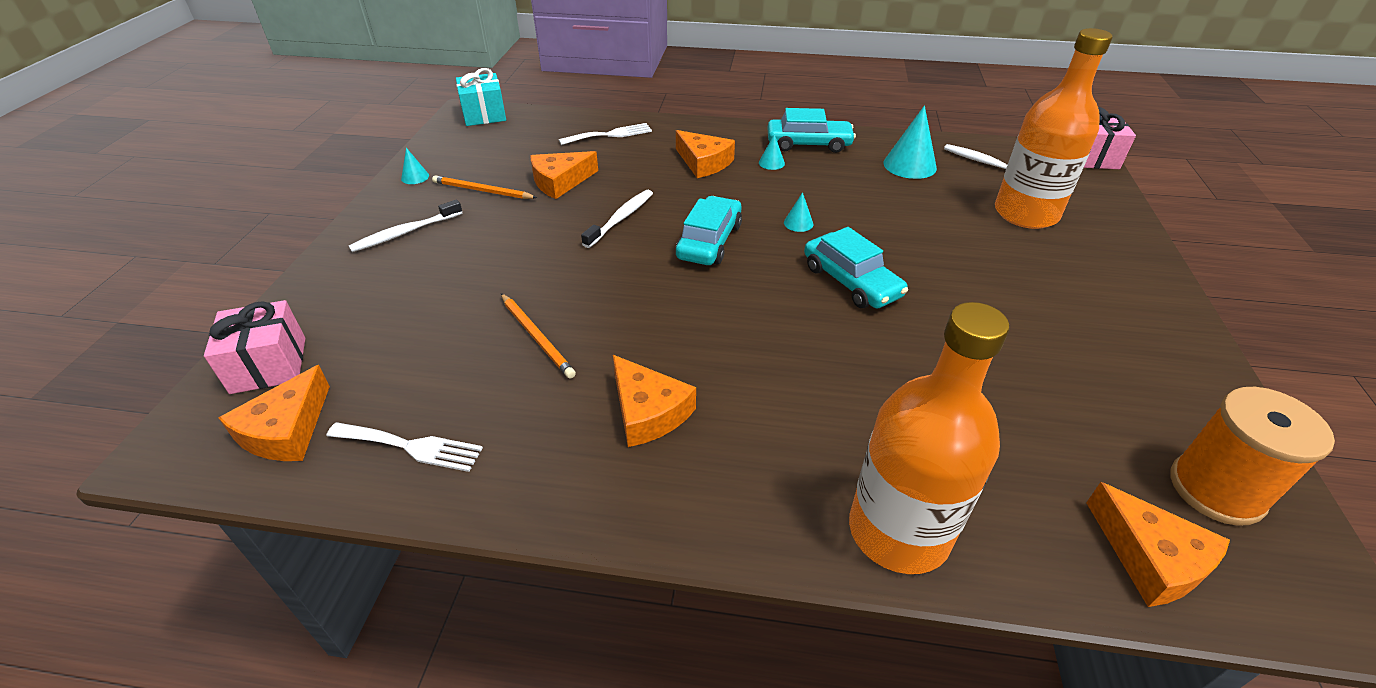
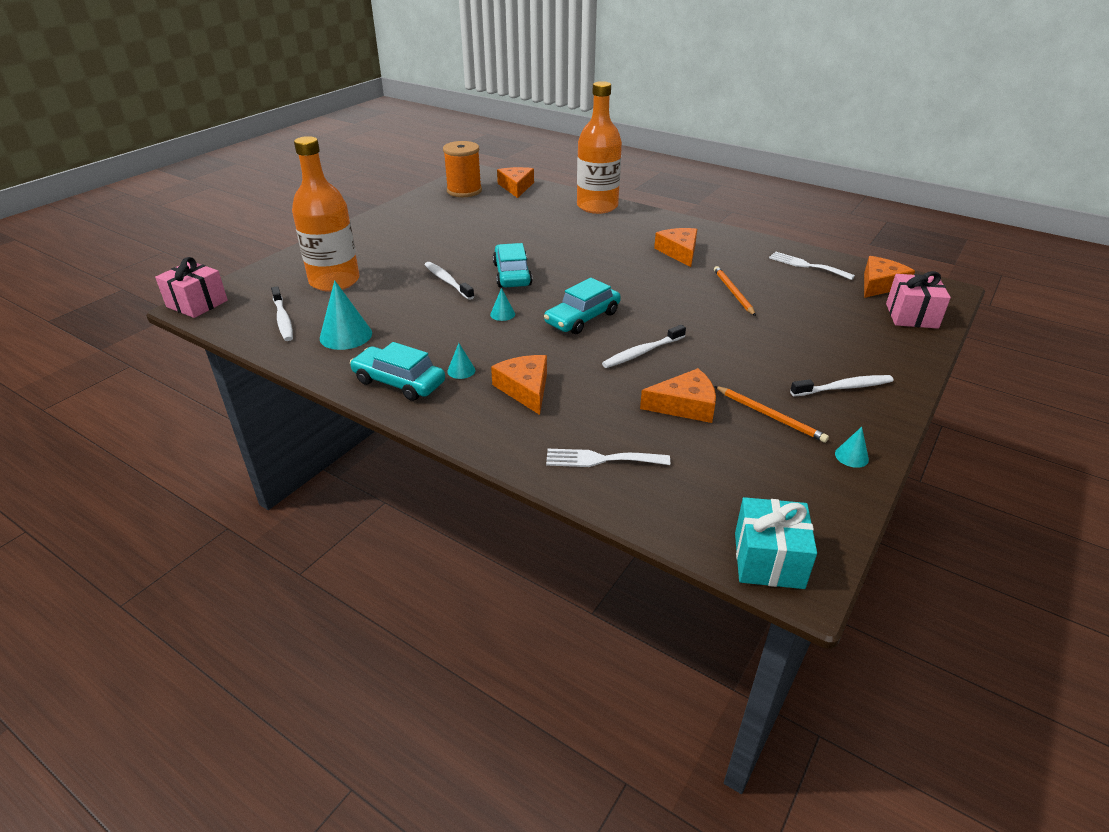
camera: 155 degrees left, 5 degrees down
none -> white toothbrush [425,262,474,300]

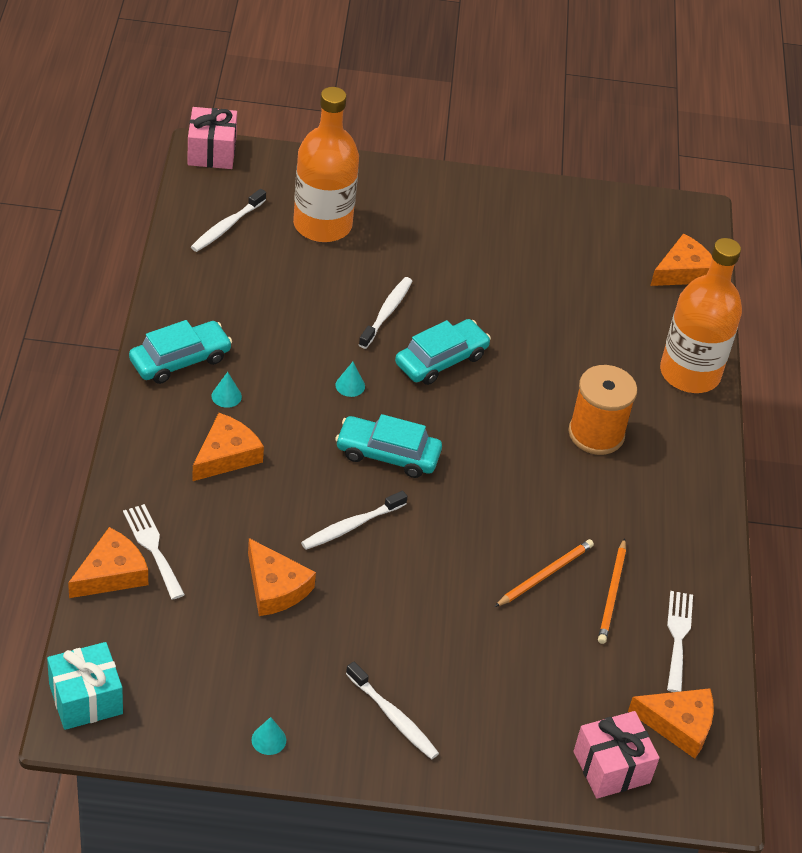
camera: 55 degrees right, 10 degrees up
turquoise cone [320,280,372,350] -> none
turquoise car [350,342,445,401] -> turquoise car turned 60 degrees clockwise [129,320,232,384]
orange spool [443,141,482,197] -> orange spool moved to [568,365,637,455]
white toothbrush [602,325,686,368] -> white toothbrush turned 60 degrees counterclockwise [301,491,407,550]
orange cheese [654,228,697,267] -> orange cheese moved to [68,527,148,598]
orange pencil [714,386,829,443] -> orange pencil moved to [598,538,626,644]

